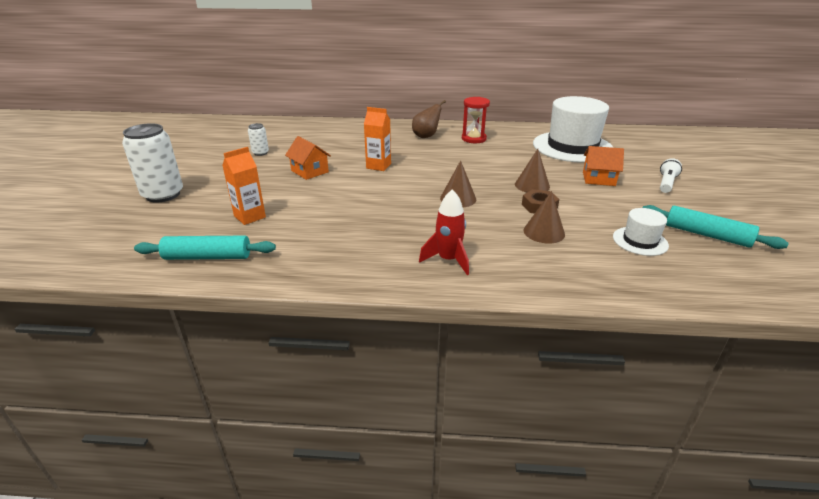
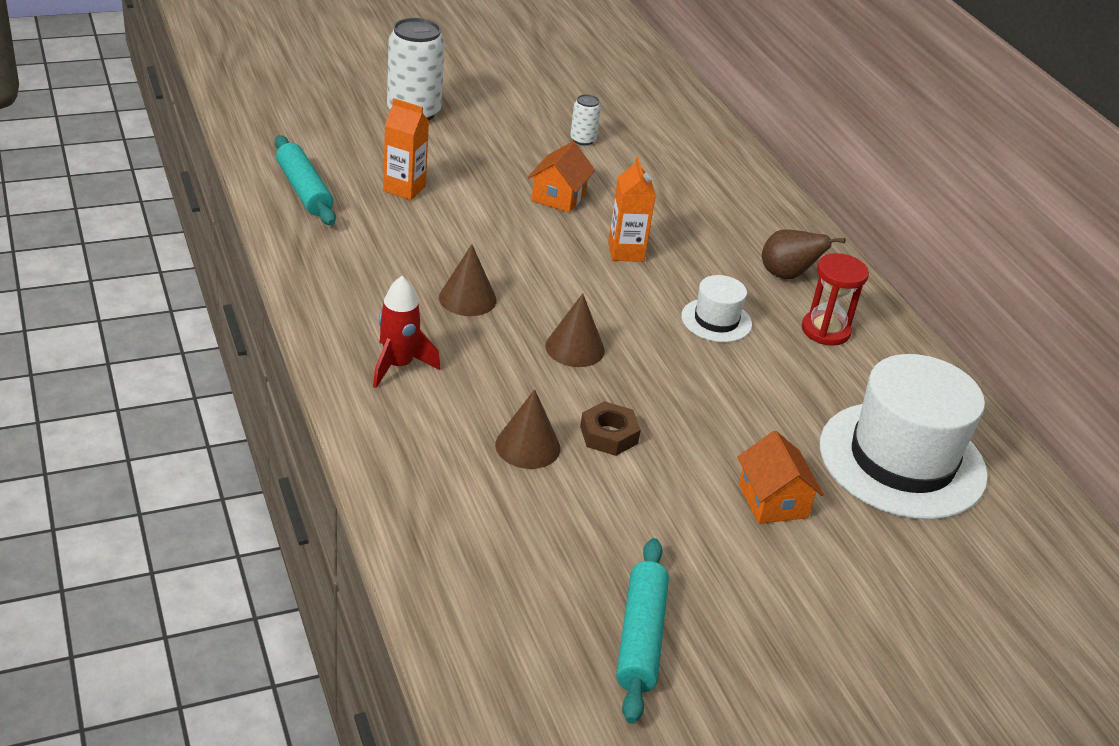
camera: 60 degrees right, 5 degrees up
brown cone [515,149,550,192] -> brown cone moved to [439,244,497,316]
white hat [613,208,669,256] -> white hat moved to [681,275,752,342]
white flashlight [660,158,682,193] -> none

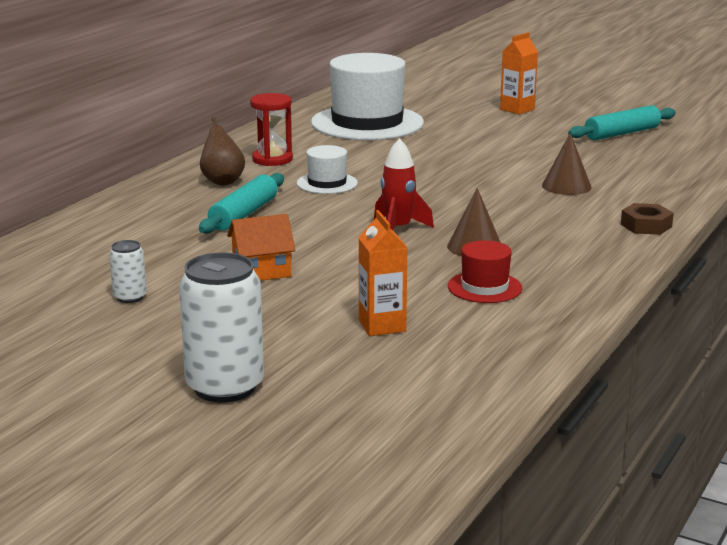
camera: 125 degrees left, 15 degrees down
turquoise rolling pin [275,135,336,225] -> turquoise rolling pin moved to [199,173,284,234]
red rocket [373,276,440,388] -> red rocket moved to [374,138,434,230]
brown cone [545,293,605,367] -> none
brown nut [580,401,641,456] -> brown nut moved to [621,203,674,235]
orange carton [608,157,656,262] -> orange carton moved to [500,32,538,115]
orange house [737,431,824,524] -> none
none -> red hat [448,240,522,303]

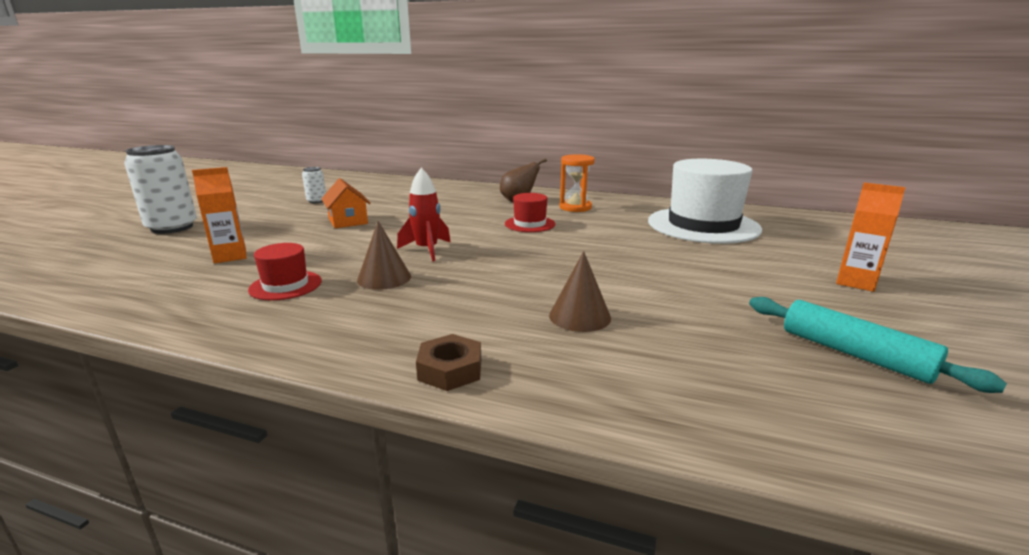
camera: 80 degrees right, 0 degrees up
turquoise rolling pin [199,173,284,234] -> none
red hourglass [250,93,293,166] -> orange hourglass [560,154,595,212]
white hat [297,145,358,194] -> red hat [505,193,555,232]

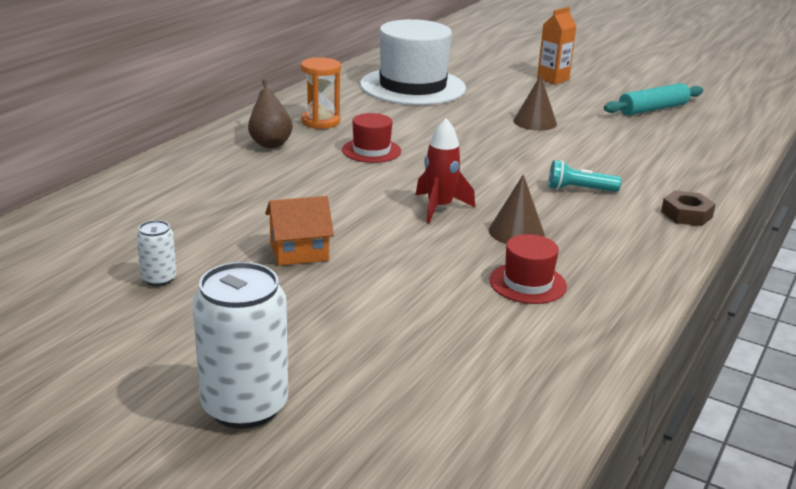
camera: 80 degrees left, 5 degrees up
orange carton [192,167,246,263] -> none
brown cone [549,251,611,332] -> brown cone moved to [513,75,557,131]
none -> turquoise flashlight [548,160,621,192]

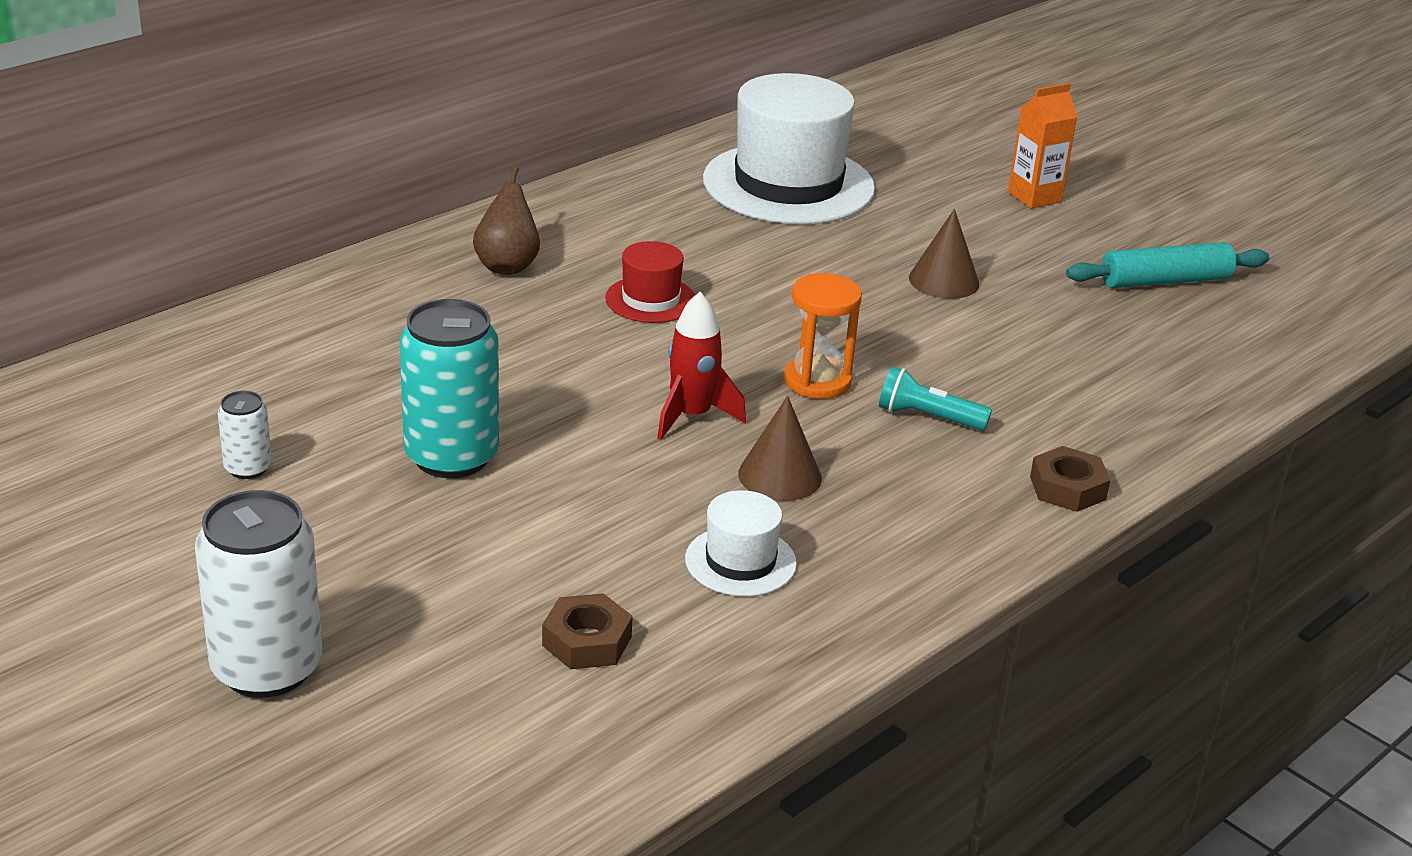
camera: 15 degrees right, 5 degrees up
orange house [265,196,334,266] -> turquoise can [399,299,499,478]
orange hourglass [301,57,341,129] -> orange hourglass moved to [784,273,862,399]
red hat [490,234,567,304] -> white hat [685,490,797,596]
none -> brown nut [542,593,633,669]

